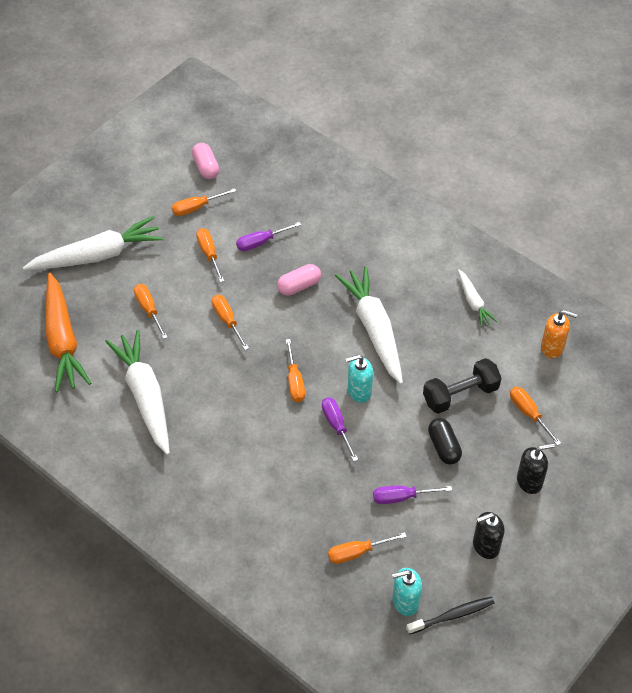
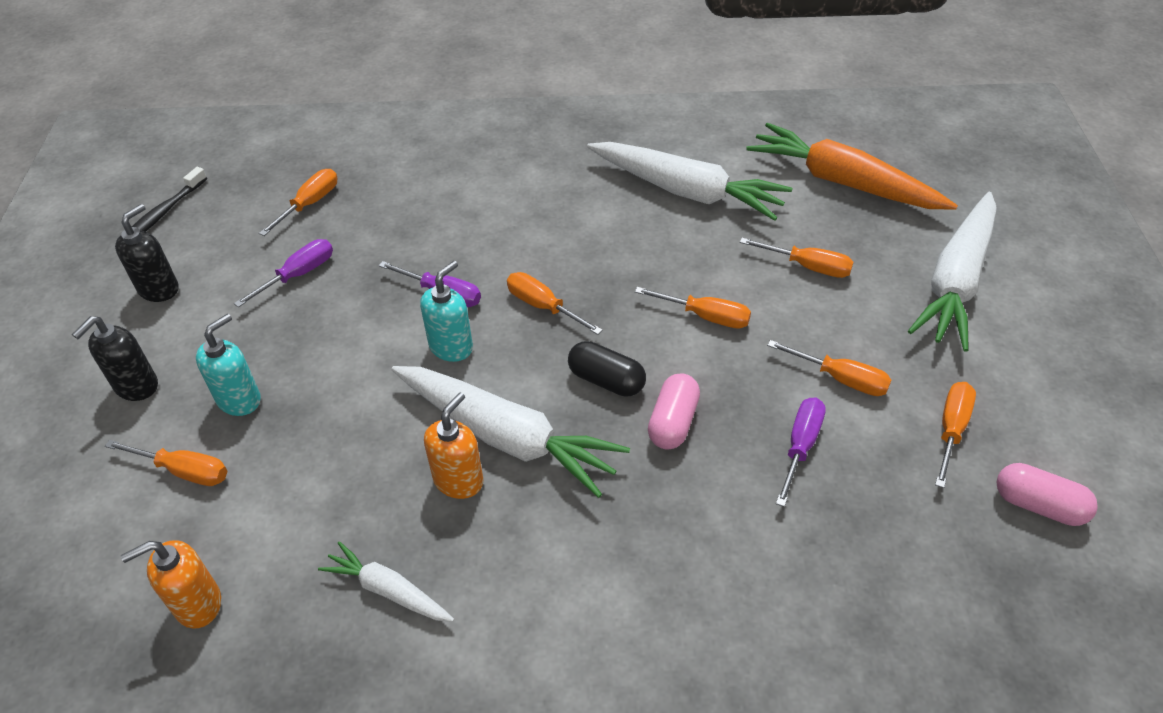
camera: 140 degrees right, 5 degrees down
turquoise soap dispenser [392,568,422,616] -> turquoise soap dispenser moved to [196,314,261,416]
black dumbbell [423,358,502,414] -> none
black capsule [428,418,462,465] -> black capsule moved to [568,341,646,397]
none -> orange soap dispenser [424,393,483,499]

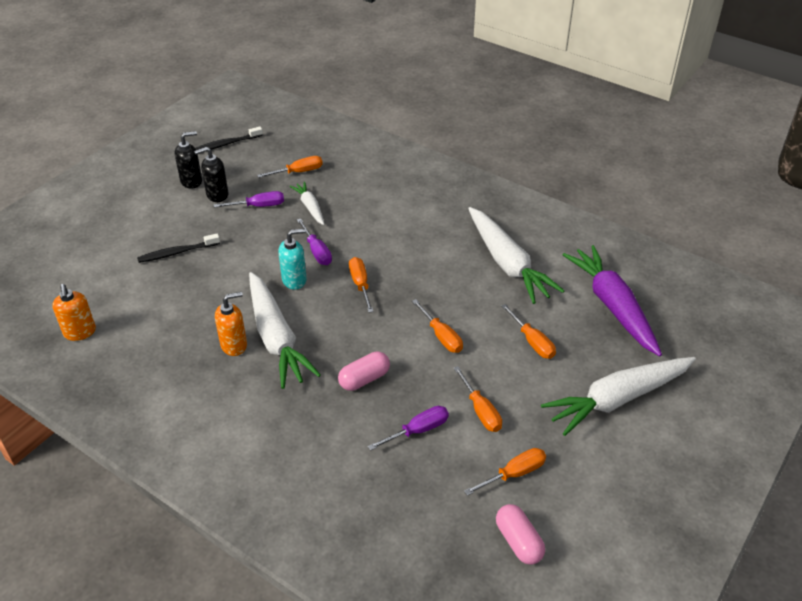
camera: 35 degrees right, 5 degrees down
black soap dispenser [72,316,158,401] -> black soap dispenser moved to [194,147,229,202]
orange screwdriver [105,440,227,486] -> none
orange soap dispenser [121,540,221,629] -> orange soap dispenser turned 120 degrees counterclockwise [52,284,96,341]
turquoise soap dispenser [196,314,261,416] -> black toothbrush [137,233,220,263]
white carrot [318,542,454,622] -> white carrot moved to [290,181,324,225]
black capsule [568,341,646,397] -> none
orange carrot [746,123,958,210] -> purple carrot [563,245,662,356]

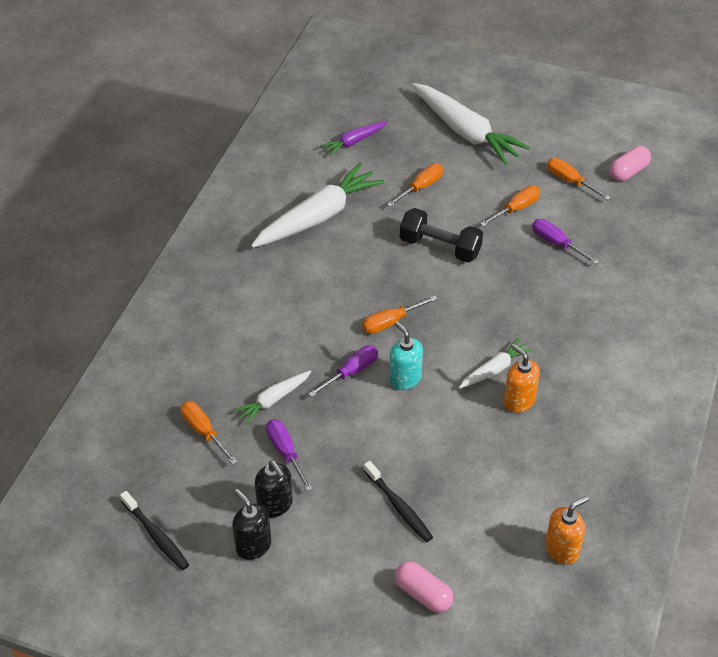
camera: 105 degrees left, 5 degrees up
white carrot [249,272,321,389] -> white carrot [459,338,532,388], size x0.51
pink capsule [338,352,390,391] -> pink capsule moved to [395,561,454,613]
orange screwdriver [412,299,463,353] -> black dumbbell [400,208,483,263]
purple carrot [563,245,662,356] -> purple carrot [320,121,387,156], size x0.51

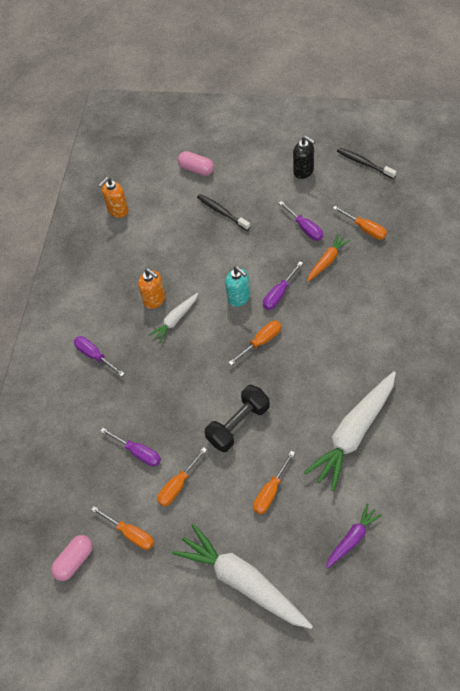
camera: 175 degrees right, 10 degrees up
white carrot [233,370,311,425] -> orange carrot [307,234,351,282]
black soap dispenser [255,460,293,518] -> none
black dumbbell [400,208,483,263] -> black dumbbell turned 60 degrees counterclockwise [204,385,270,452]
none -> purple screwdriver [74,336,125,376]

